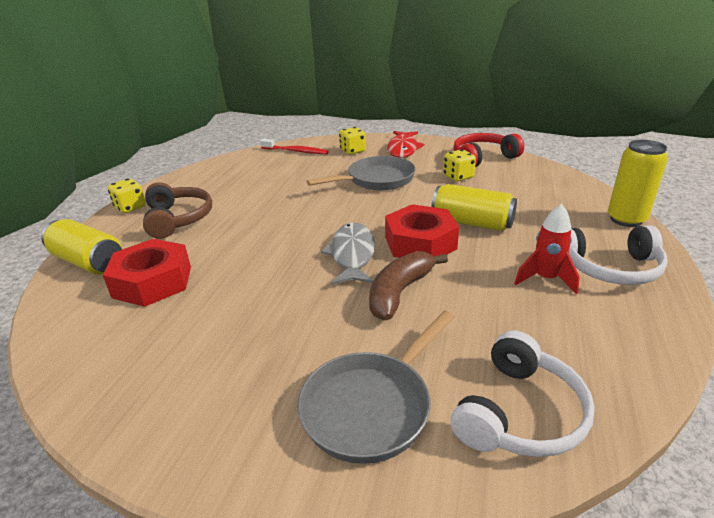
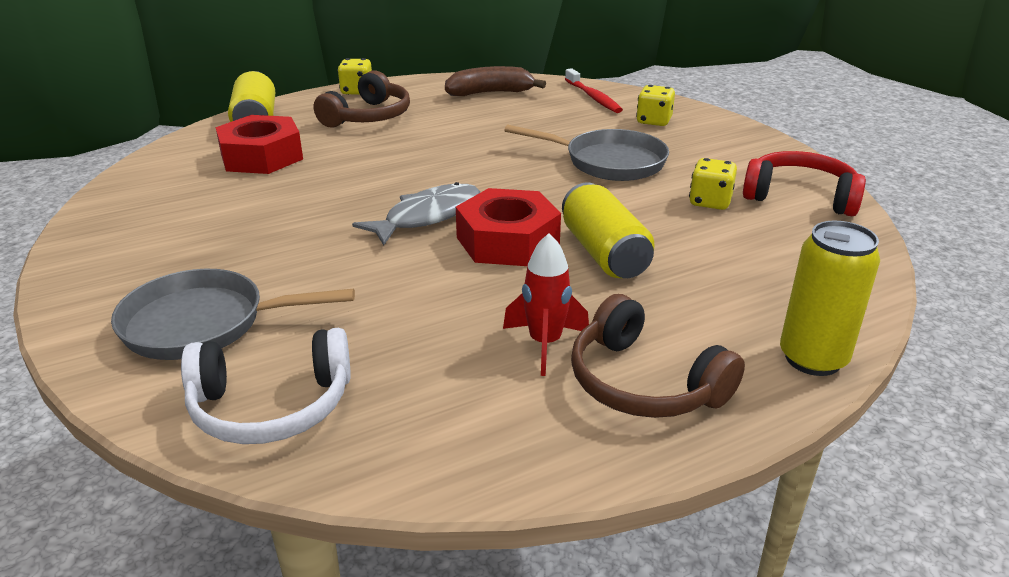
camera: 45 degrees right, 0 degrees up
brown banana [369,251,448,320] -> brown banana moved to [445,66,546,96]
red fish [387,131,425,158] -> none
white headphones [568,225,668,285] -> brown headphones [571,294,745,418]

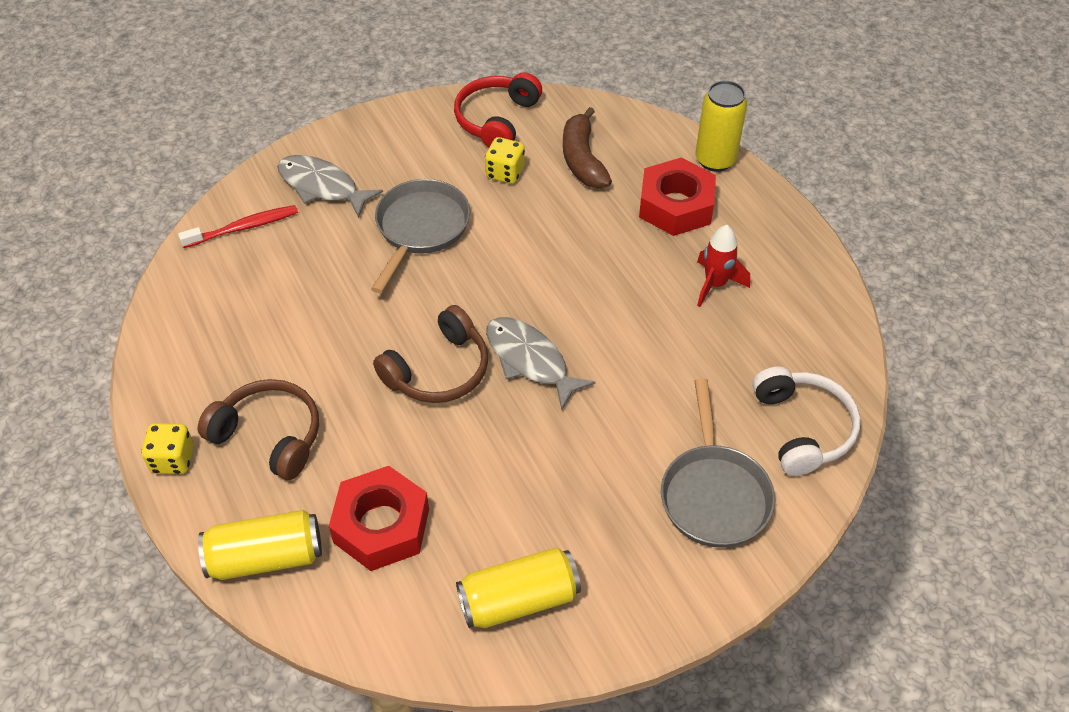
camera: 90 degrees left, 20 degrees up
brown banana [445,66,546,96] -> brown banana moved to [563,107,612,188]
red nut [456,188,561,266] -> red nut moved to [639,158,716,236]
yellow can [562,182,655,278] -> yellow can moved to [456,547,581,628]
brown headphones [571,294,745,418] -> brown headphones moved to [373,305,488,403]
yellow dice [636,85,675,126] -> grey fish [277,155,383,217]

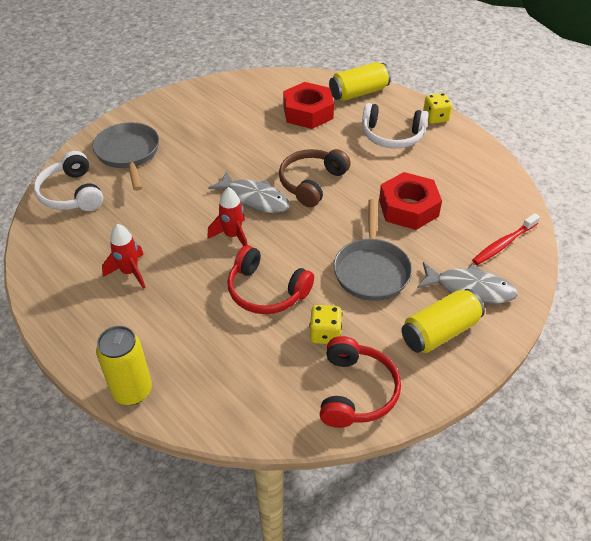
camera: 165 degrees right, 5 degrees down
brown headphones [198,379,319,480] -> white headphones [362,103,429,149]
yellow can [456,547,581,628] -> yellow can moved to [401,289,485,353]
brown banana [563,107,612,188] -> none
red nut [639,158,716,236] -> red nut moved to [379,172,442,230]
none -> red rocket [207,187,247,246]
none -> red headphones [227,245,314,314]

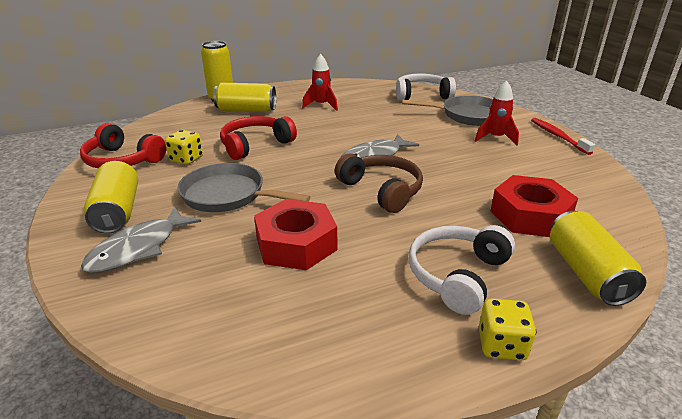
camera: 110 degrees right, 15 degrees down
red rocket [207,187,247,246] -> red rocket moved to [475,80,519,146]
red toothbrush [472,213,540,265] -> red toothbrush moved to [531,118,595,155]
none -> yellow can [213,83,276,112]

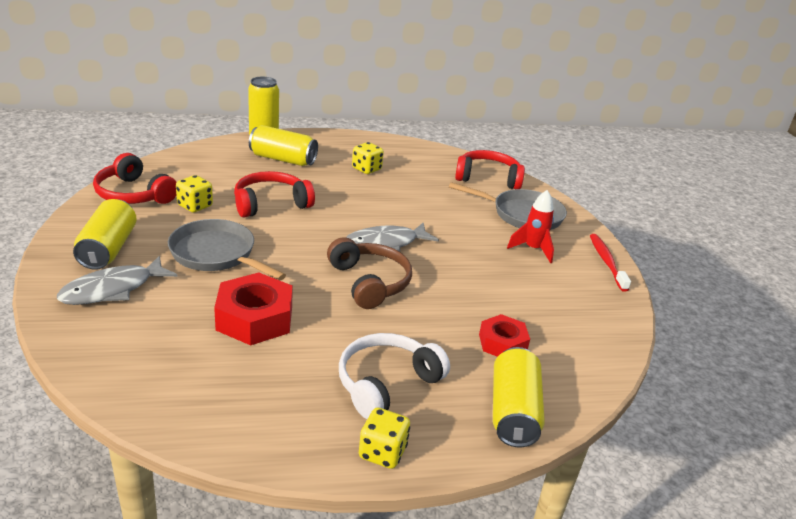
camera: 10 degrees right, 0 degrees up
red rocket [302,54,338,111] -> yellow dice [352,142,384,174]
white headphones [396,74,456,101] -> red headphones [455,150,525,189]
red nut [490,175,578,237] -> red nut [479,314,530,357], size x0.62

